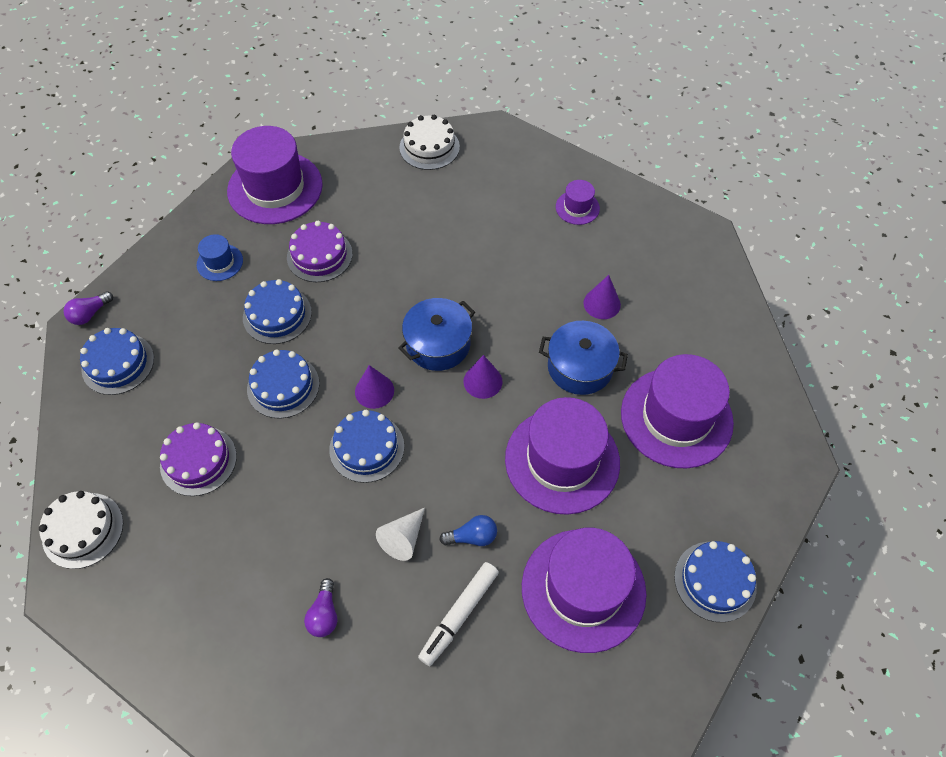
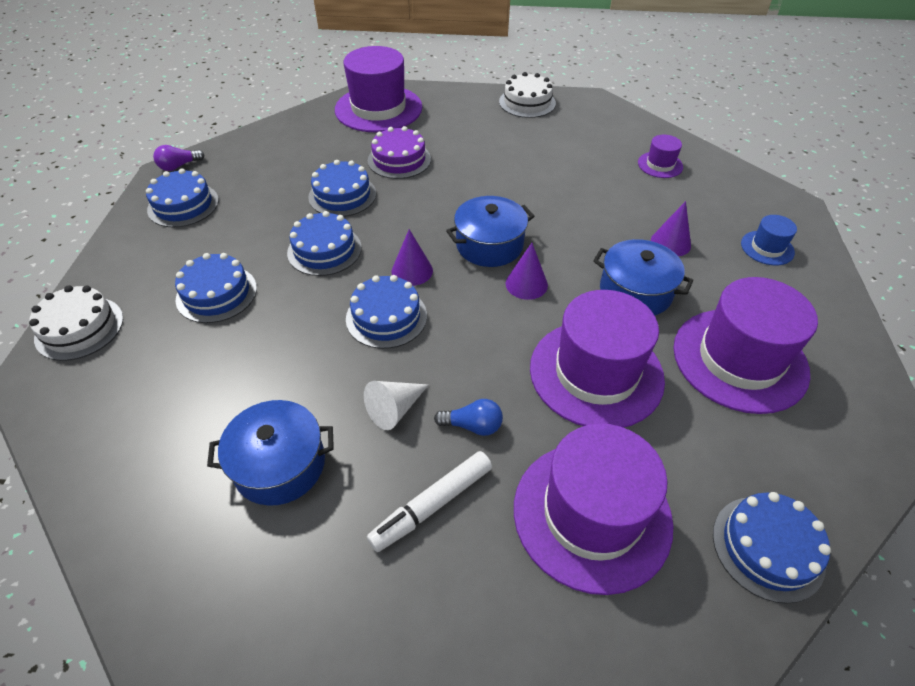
camera: 15 degrees right, 10 degrees down
purple cake [160,422,237,496] -> blue cake [175,253,257,323]
blue hat [197,234,243,281] -> blue hat moved to [741,215,797,265]
purple light bulb [304,578,337,637] -> blue pot [207,400,334,506]

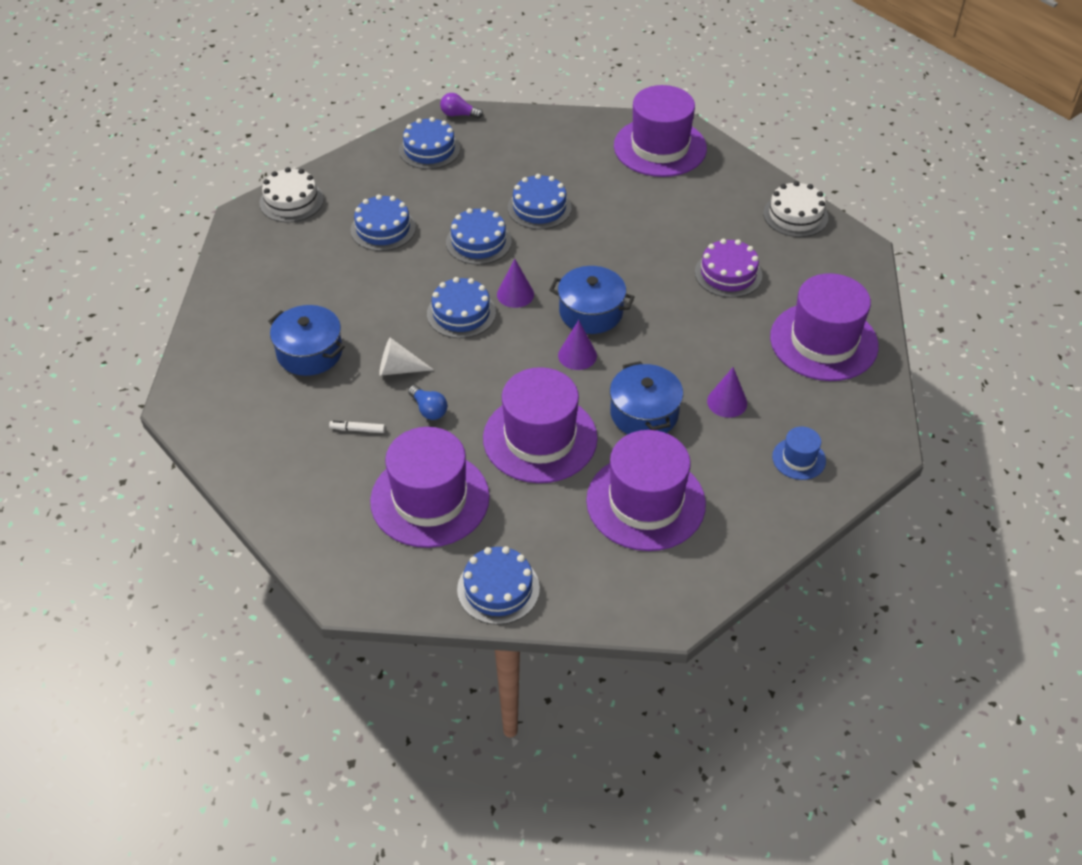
camera: 45 degrees right, 0 degrees up
white marker [367,451,492,552] -> white marker [329,421,385,433], size x0.53
purple cake [368,126,431,179] -> purple cake moved to [695,239,762,298]
purple hat [638,135,683,178] -> purple hat [770,273,879,381], size x2.18

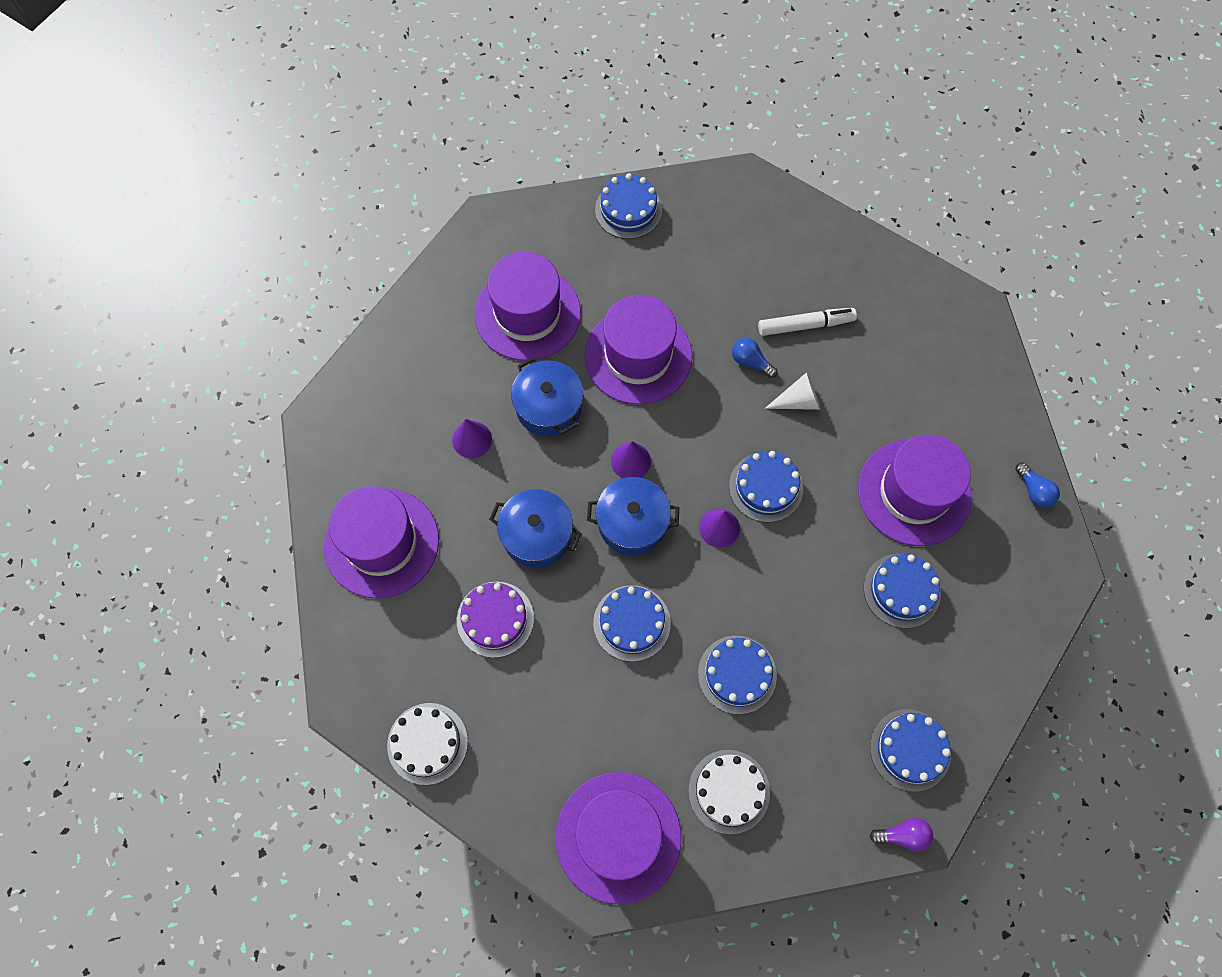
camera: 165 degrees right, 20 degrees up
white cake [259,167,324,222] -> white cake moved to [688,750,770,834]
blue pot [268,305,345,376] -> blue pot moved to [489,489,582,568]
white marker [329,421,385,433] -> white marker [758,308,857,336], size x1.88
purple hat [370,427,490,548] -> purple hat moved to [858,435,972,546]
blue cake [446,207,512,265] -> blue cake moved to [593,585,671,662]
blue hat [772,427,826,480] -> none
none -> blue light bulb [1015,462,1060,508]

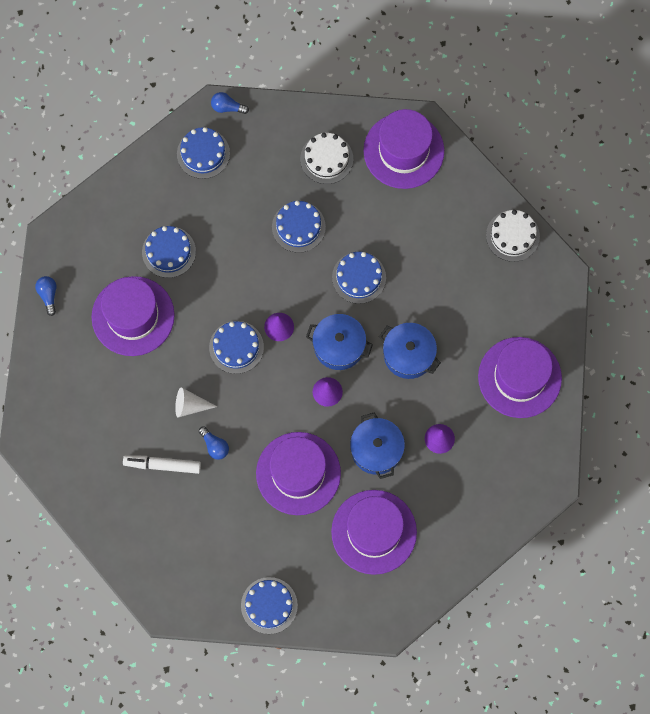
camera: 165 degrees left, 5 degrees up
purple cake [457,582,534,658] -> none
purple light bulb [870,818,933,852] -> blue light bulb [211,92,249,114]

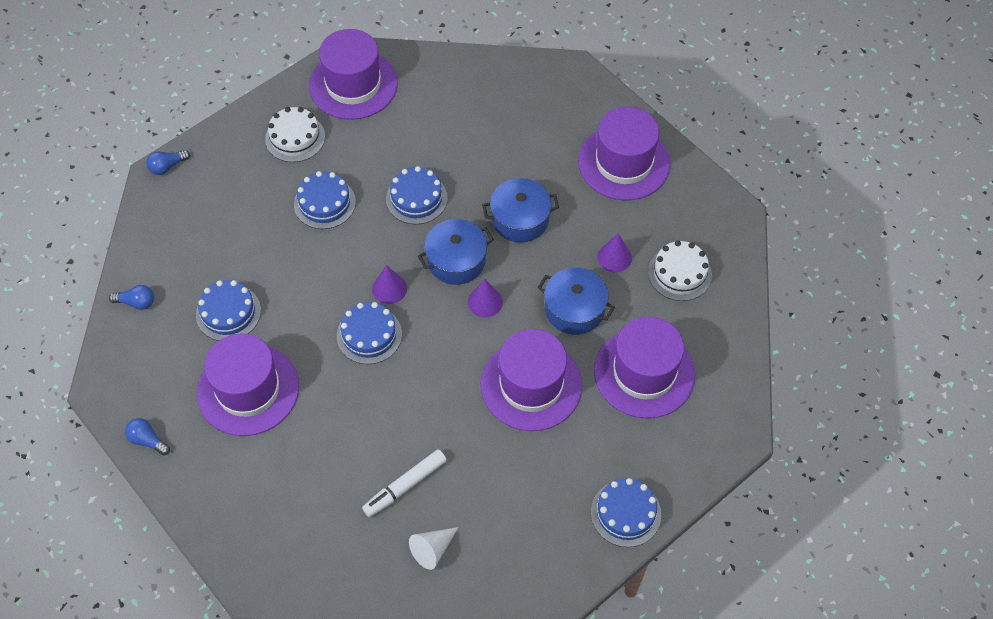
camera: 45 degrees left, 15 degrees down
white cone [175,387,217,418] -> white cone moved to [409,527,459,570]
blue cake [177,127,230,179] -> none
blue light bulb [199,426,229,460] -> blue light bulb moved to [109,285,154,310]
white cake [486,210,540,262] -> white cake moved to [648,240,712,301]

